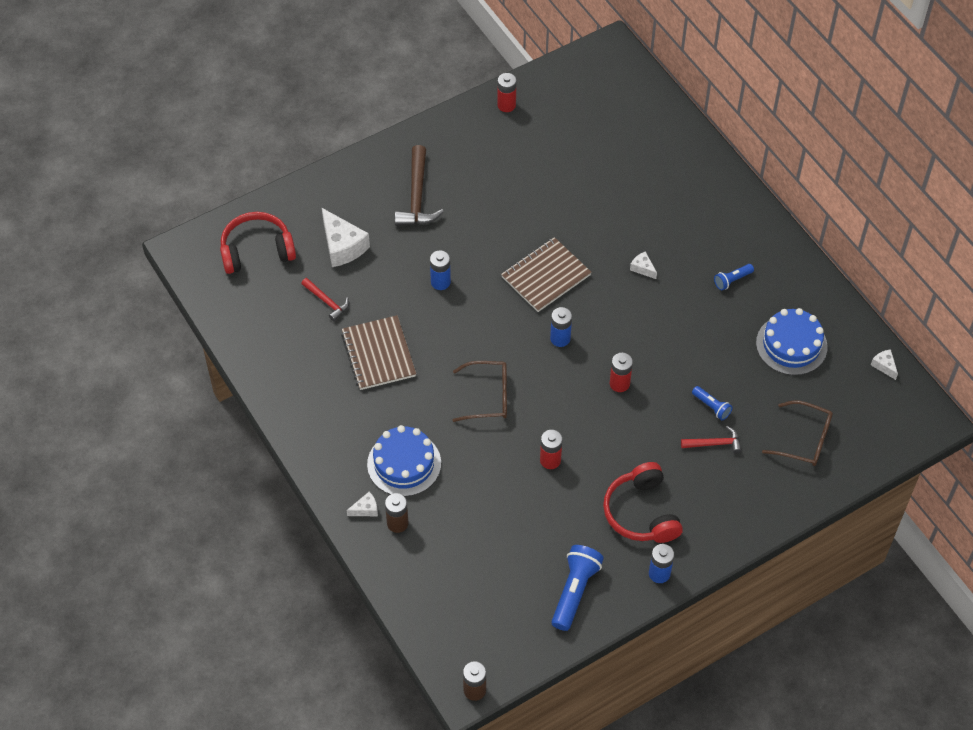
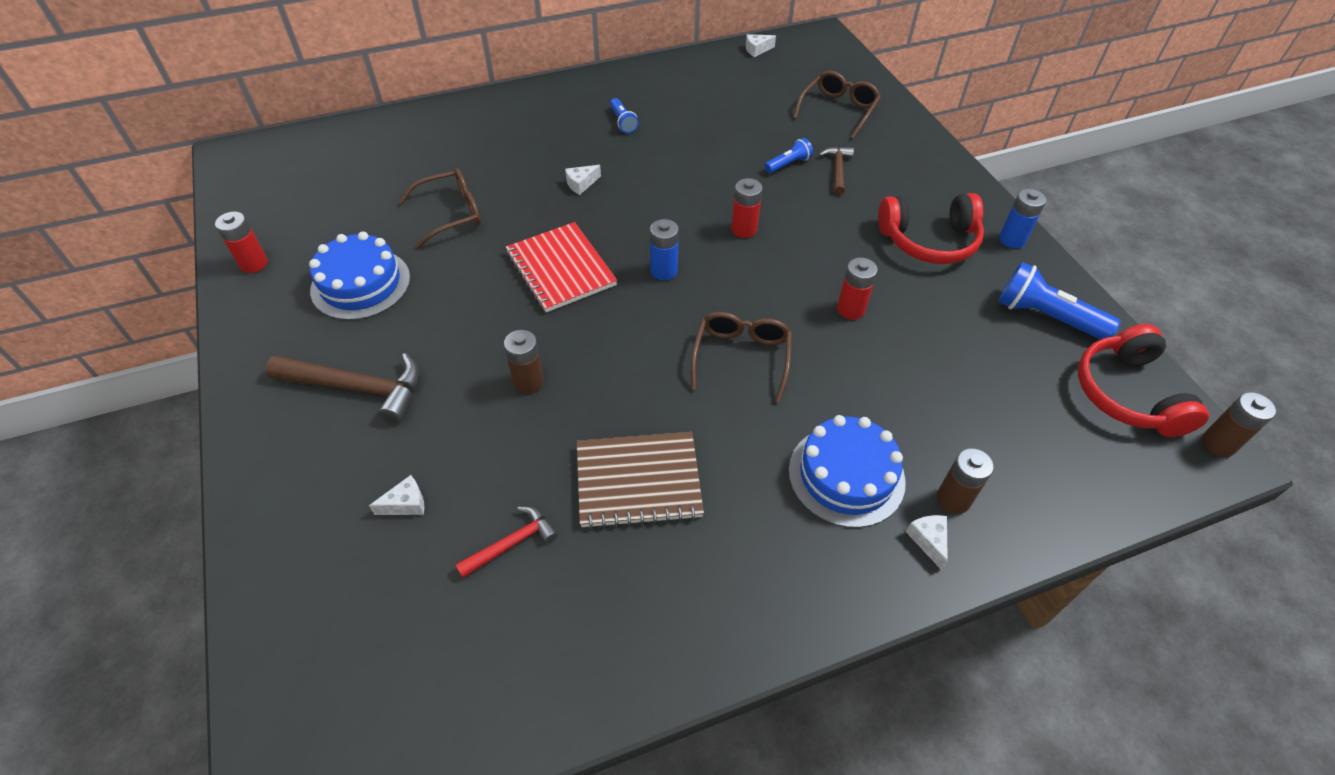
camera: 80 degrees left, 5 degrees down
red headphones [220,212,296,274] -> red headphones moved to [1078,324,1209,437]
white cheese [322,208,370,267] -> white cheese [369,475,424,515], size x0.48
blue battery [430,250,451,290] -> brown battery [504,330,544,394]
brown notebook [501,237,592,312] -> red notebook [506,222,617,312]
red hammer [681,426,742,454] -> brown hammer [819,147,854,195]
blue cake [756,308,828,375] -> blue cake moved to [309,232,410,320]
none -> brown glasses [398,168,481,249]

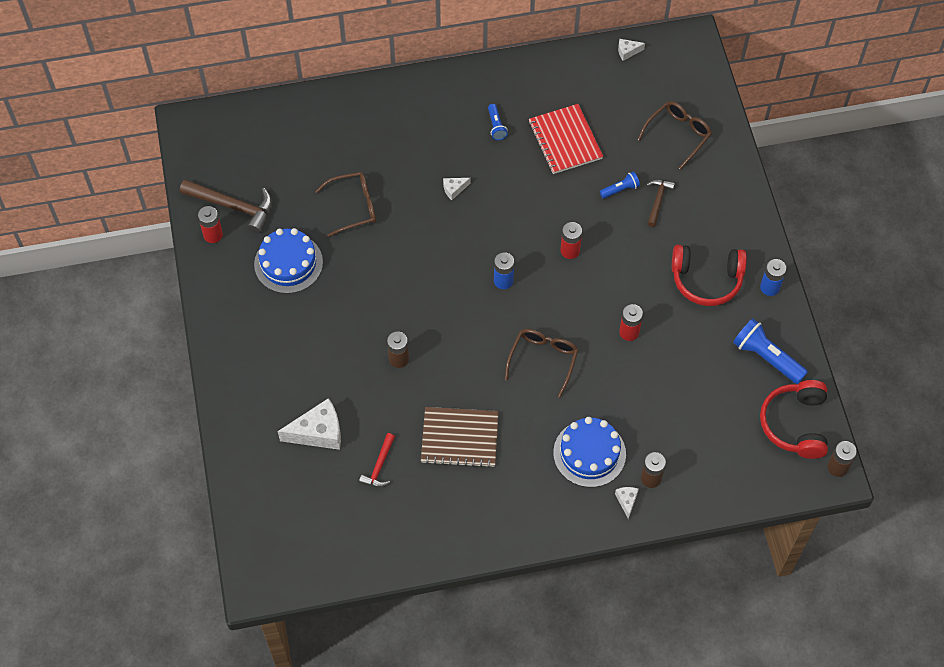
camera: 10 degrees right, 10 degrees up
brown hammer [266,353,419,423] -> brown hammer moved to [180,180,272,234]
white cheese [369,475,424,515] -> white cheese [278,398,341,450], size x2.07
red hammer [455,507,558,578] -> red hammer turned 135 degrees clockwise [359,433,395,487]
red notebook [506,222,617,312] -> red notebook moved to [529,104,603,174]

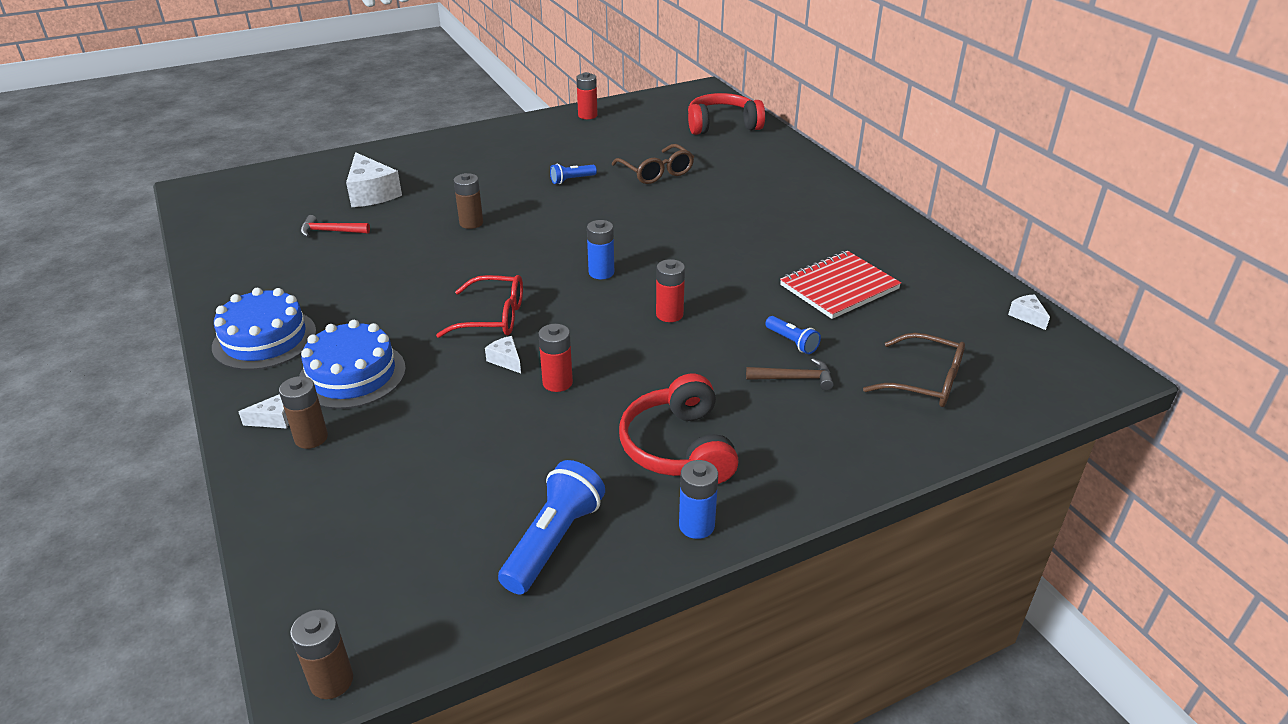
camera: 75 degrees right, 25 degrees down
brown hammer [180,180,272,234] -> none
blue cake [254,228,323,294] -> blue cake moved to [212,288,317,370]
brown notebook [421,407,499,468] -> none
white cheese [443,178,470,200] -> white cheese moved to [485,336,521,373]
blue flashlight [488,104,508,140] -> blue flashlight moved to [550,164,597,184]
brown glasses [505,329,579,398] -> red glasses [436,275,523,338]
red headphones [760,380,828,459] -> red headphones moved to [688,93,765,135]

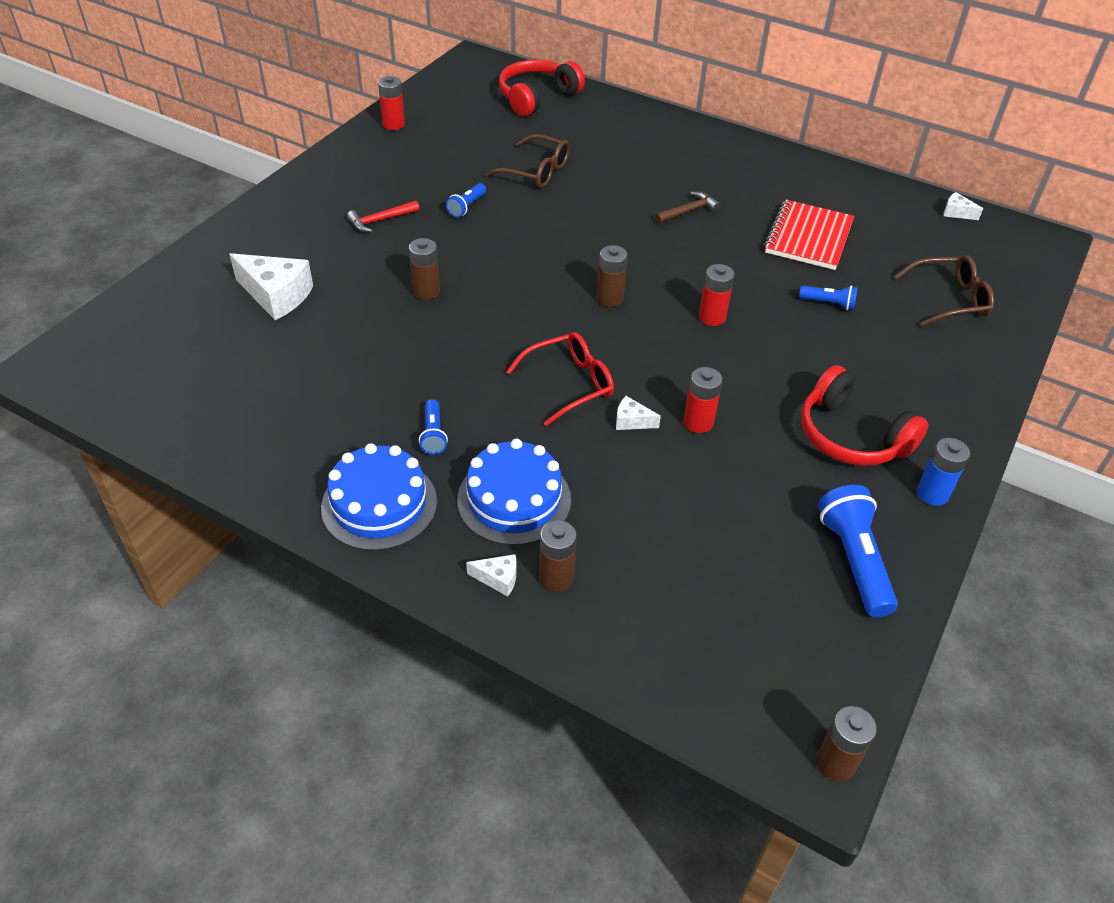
camera: 35 degrees left, 10 degrees up
white cheese [238,394,289,429] -> white cheese turned 60 degrees clockwise [466,554,516,597]
red hammer [300,215,370,237] -> red hammer moved to [347,201,419,232]
blue battery [587,220,614,279] -> brown battery [597,245,628,307]
brown hammer [746,358,834,390] -> brown hammer moved to [655,191,721,224]
none -> blue flashlight [419,399,448,455]

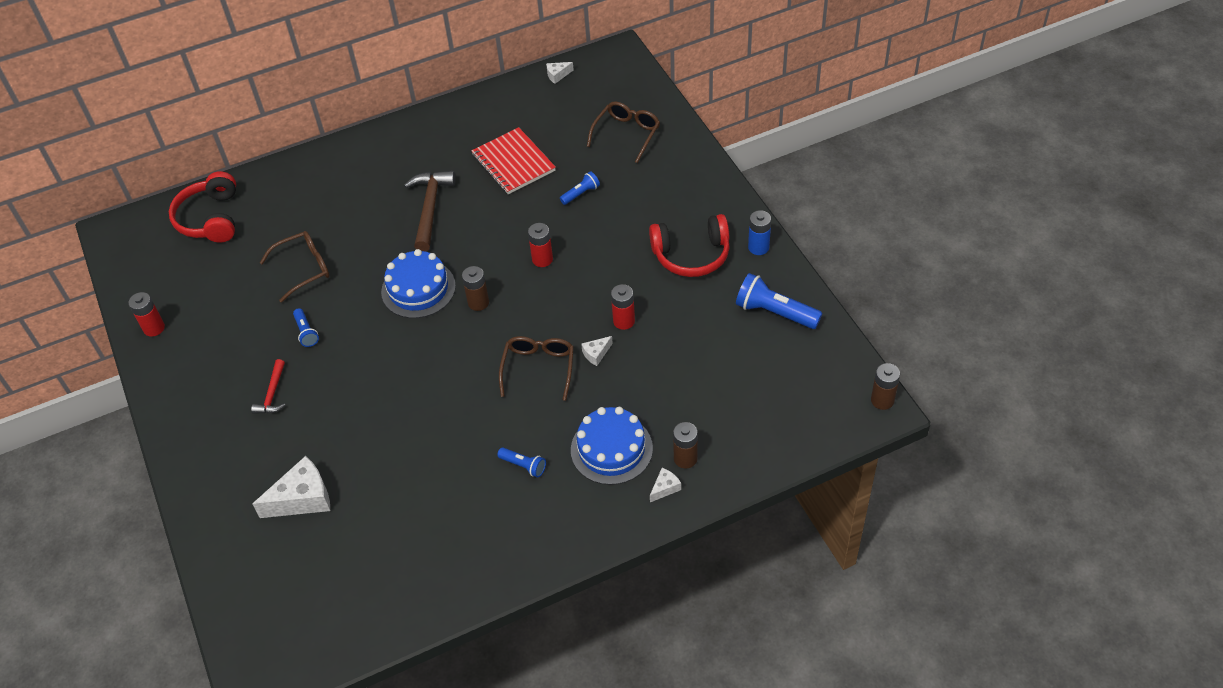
camera: 50 degrees left, 5 degrees up
blue cake [321,443,437,551] -> blue cake moved to [381,249,456,318]
brown battery [409,238,440,300] -> none
red glasses [506,332,614,426] -> brown glasses [499,336,574,401]
brown hammer [655,191,721,224] -> brown hammer [404,171,456,252], size x1.75

